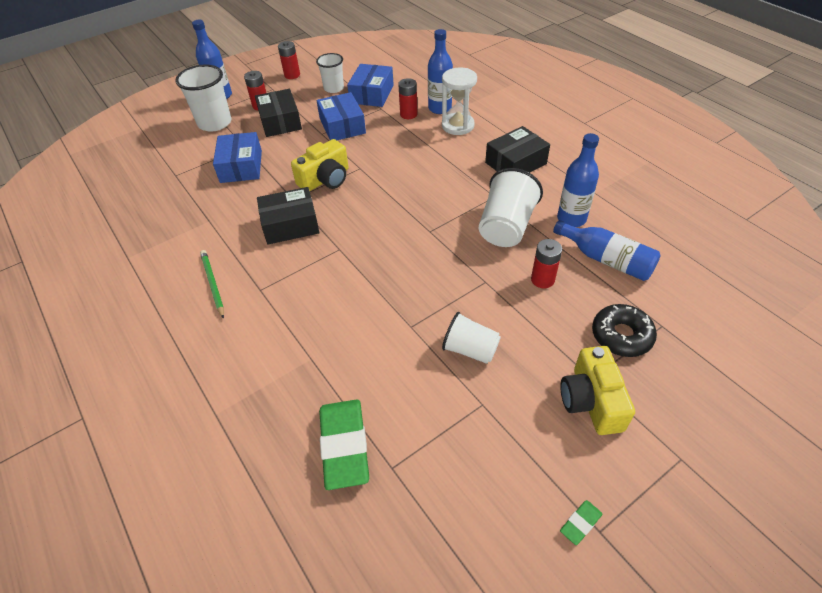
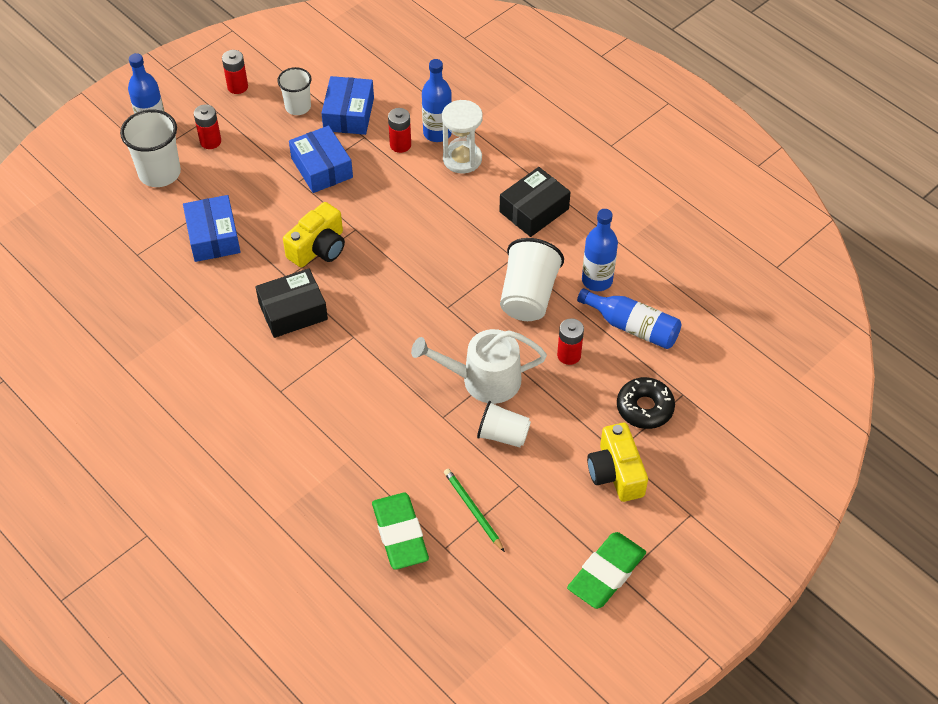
camera: 10 degrees left, 5 degrees up
green pencil [200,250,224,319] -> green pencil moved to [444,469,505,552]
black box [255,89,302,137] -> none
green eraser [560,500,603,545] -> green eraser [567,532,646,609], size x2.28
none -> white watering can [411,329,547,404]

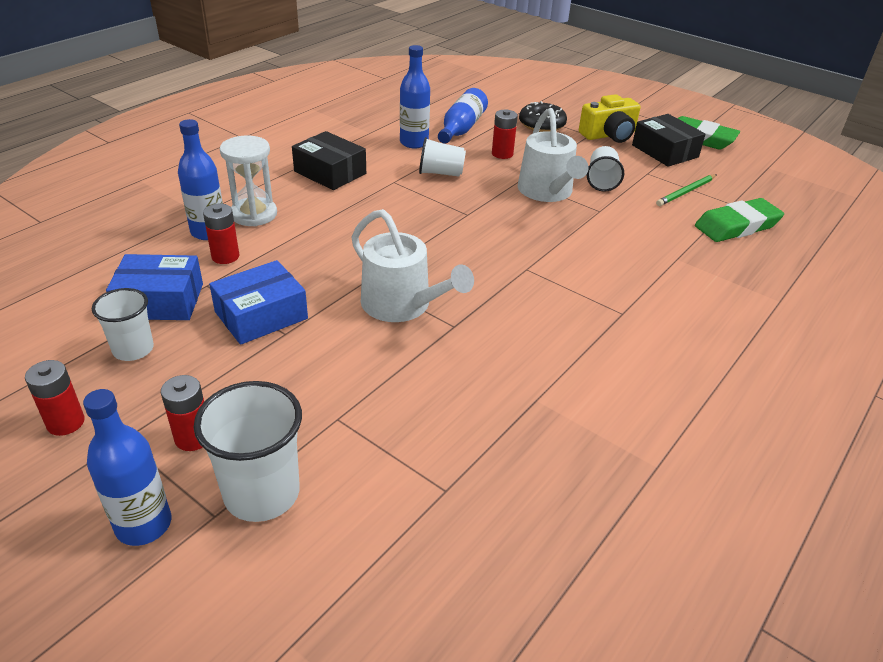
camera: 100 degrees left, 15 degrees down
blue box [183,195,241,262] -> none
black box [256,268,328,338] -> black box moved to [632,114,706,167]
yellow camera [283,202,345,268] -> white watering can [351,209,474,322]
white cup [500,238,564,321] -> white cup [419,137,466,177], size x0.63

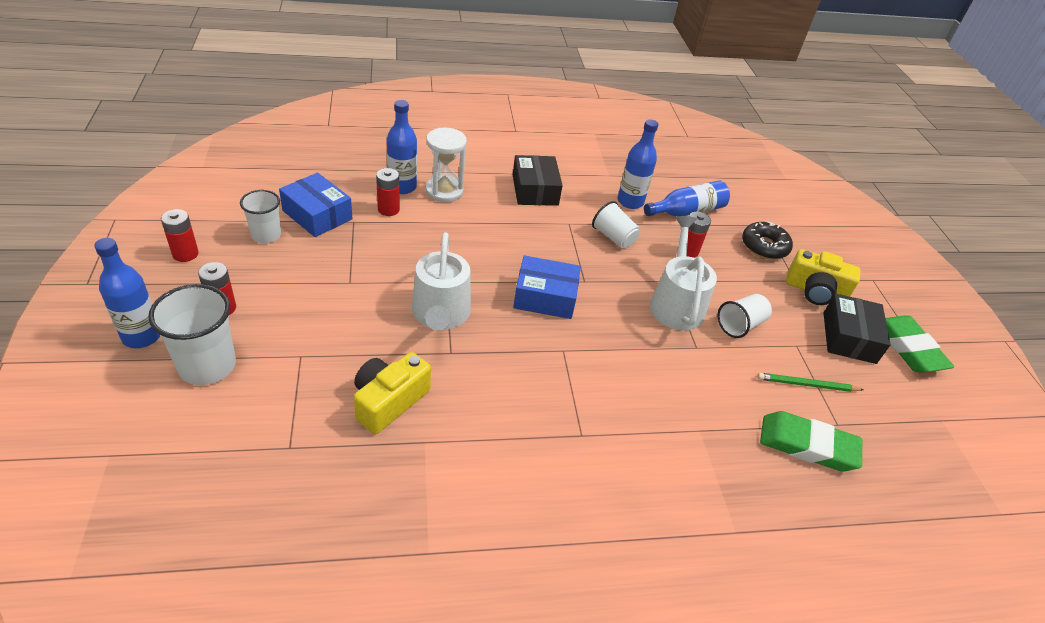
camera: 40 degrees right, 5 degrees up
blue box [209,260,308,345] -> blue box moved to [513,255,581,319]
white watering can [518,108,589,202] -> white watering can turned 150 degrees clockwise [650,216,717,331]
none -> yellow camera [354,352,431,434]

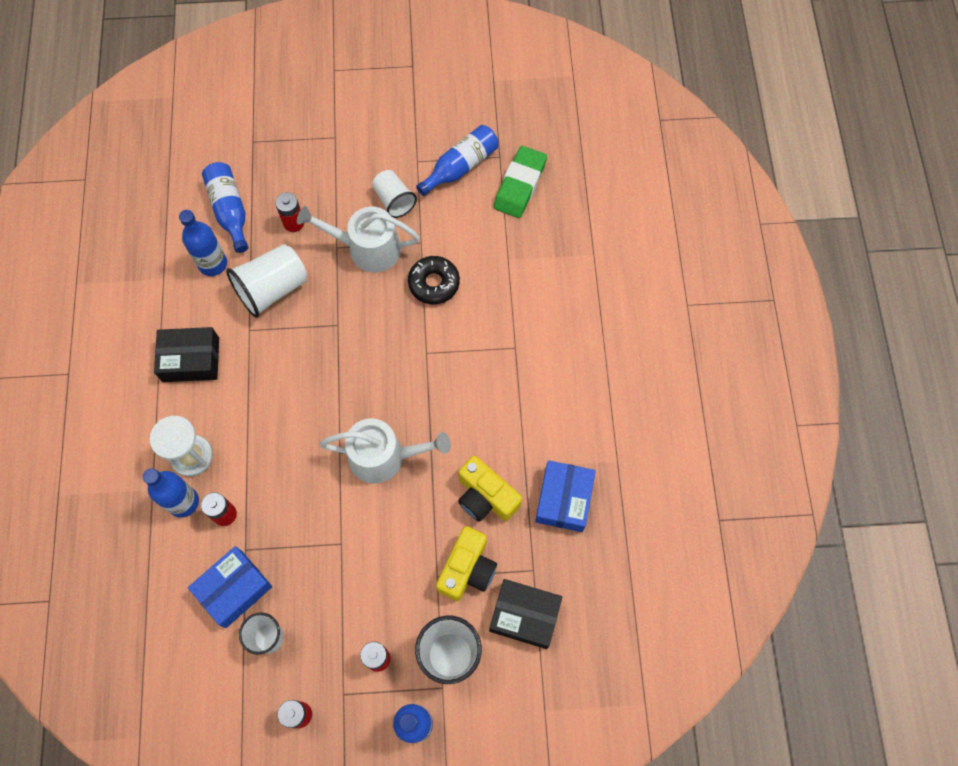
camera: 80 degrees left, 25 degrees up
blue box [513,255,581,319] -> blue box moved to [535,460,596,532]
white cup [592,201,640,249] -> white cup [226,244,307,318], size x1.58
black donut [742,221,793,259] -> black donut moved to [408,256,460,304]
green pencil [757,373,864,392] -> blue bottle [416,125,499,196]
yellow camera [786,249,861,305] -> yellow camera moved to [436,526,497,601]
black box [823,293,891,364] -> black box moved to [489,579,562,649]
green eraser [885,315,954,372] -> none

